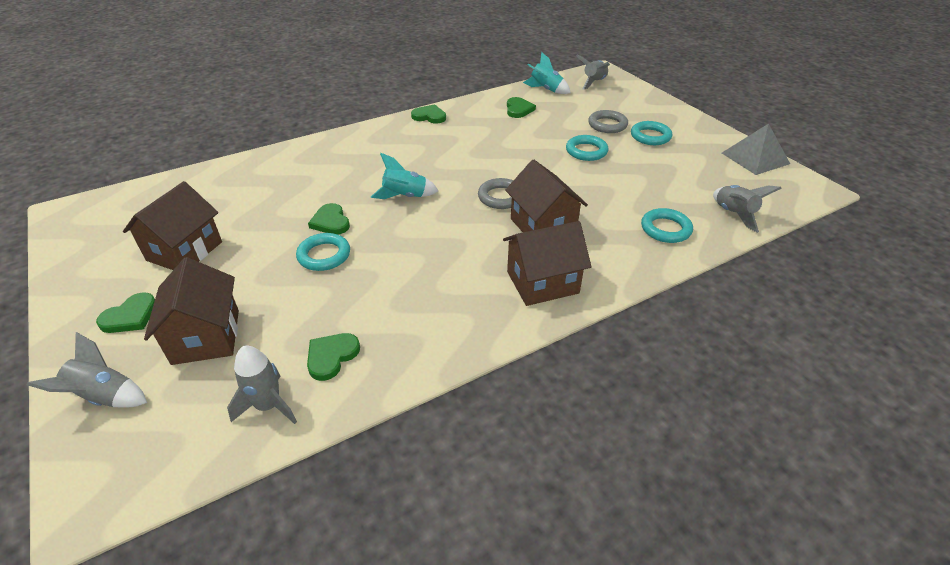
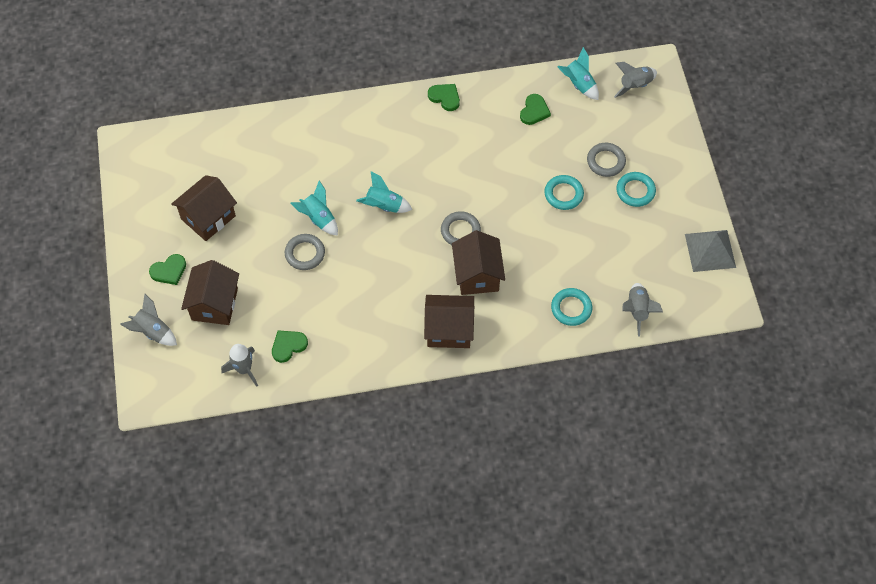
camera: 20 degrees right, 20 degrees up
turquoise ring [296,233,350,271] -> grey ring [285,234,325,270]
green heart [308,203,350,234] -> turquoise rocket [290,180,338,236]

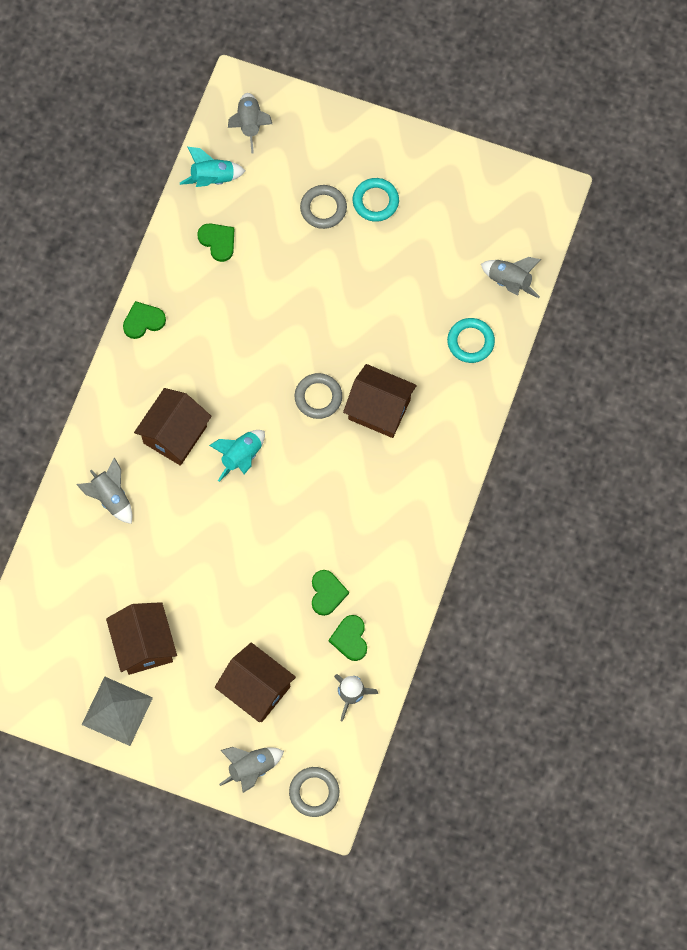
camera: 60 degrees left, 10 degrees up
green heart [149,254,186,285] -> green heart moved to [312,570,349,616]
grey ring [285,234,325,270] -> grey ring moved to [289,767,339,817]
turquoise rocket [290,180,338,236] -> none
brown house [424,295,474,348] -> brown house moved to [134,388,212,466]
turquoise ring [544,175,584,210] -> none
grey pyramid [685,230,736,272] -> grey pyramid moved to [82,677,153,746]
none -> grey rocket [76,457,132,524]

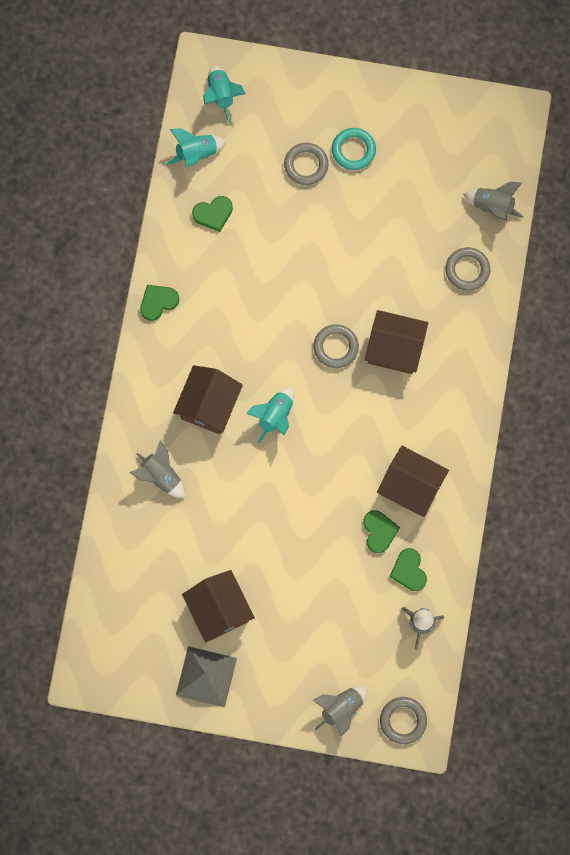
camera: 10 degrees left, 5 degrees up
green heart [197,224,234,262] -> green heart turned 120 degrees clockwise [192,196,233,232]
brown house [215,643,296,722] -> brown house moved to [377,446,449,517]
grey rocket [228,93,272,154] -> turquoise rocket [203,66,246,123]
turquoise ring [447,318,495,363] -> grey ring [446,247,490,291]

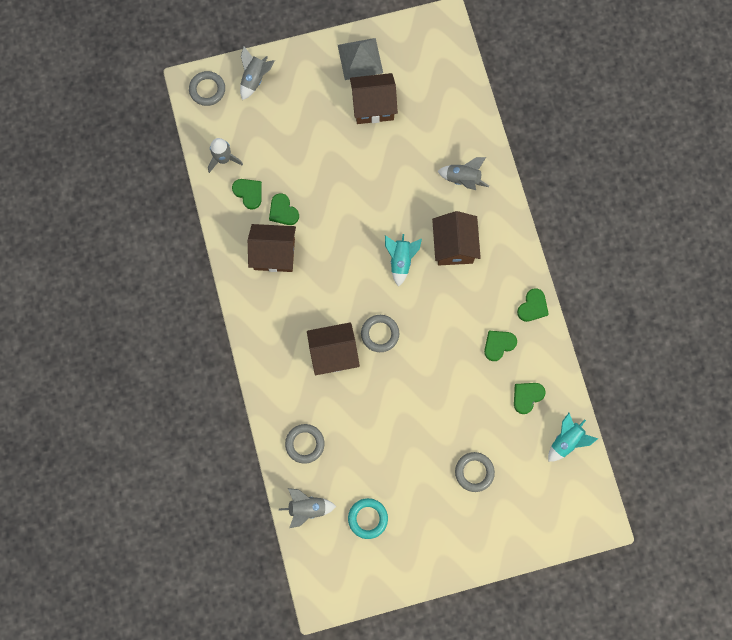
camera: 155 degrees right, 0 degrees up
brown house [182,570,255,642] -> brown house turned 45 degrees counterclockwise [350,73,398,124]
turquoise rocket [203,66,246,123] -> none
turquoise ring [332,128,376,170] -> turquoise ring moved to [348,498,388,539]
none -> green heart [484,331,517,361]

